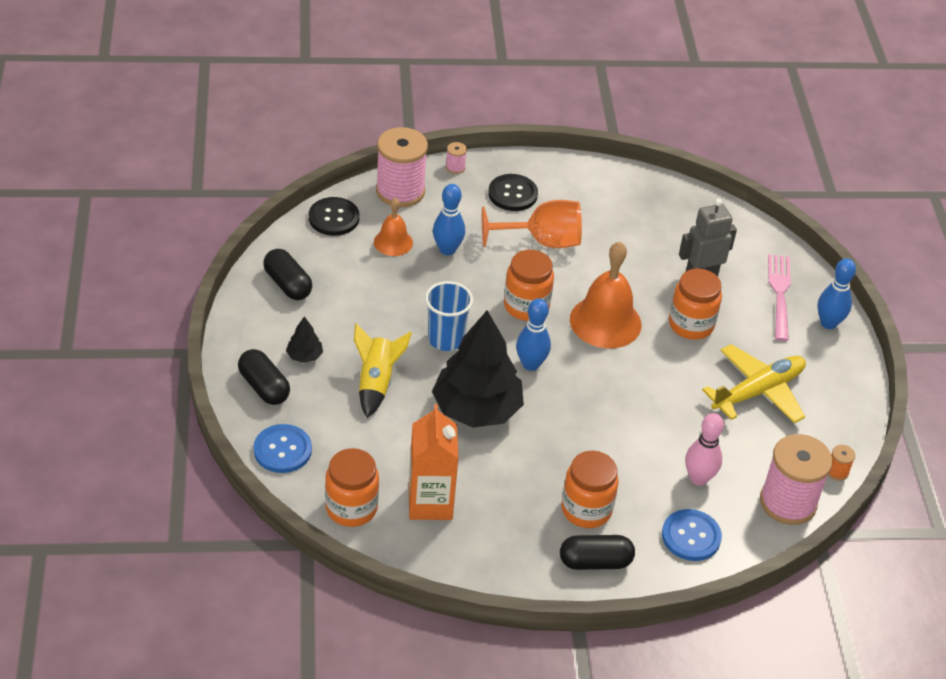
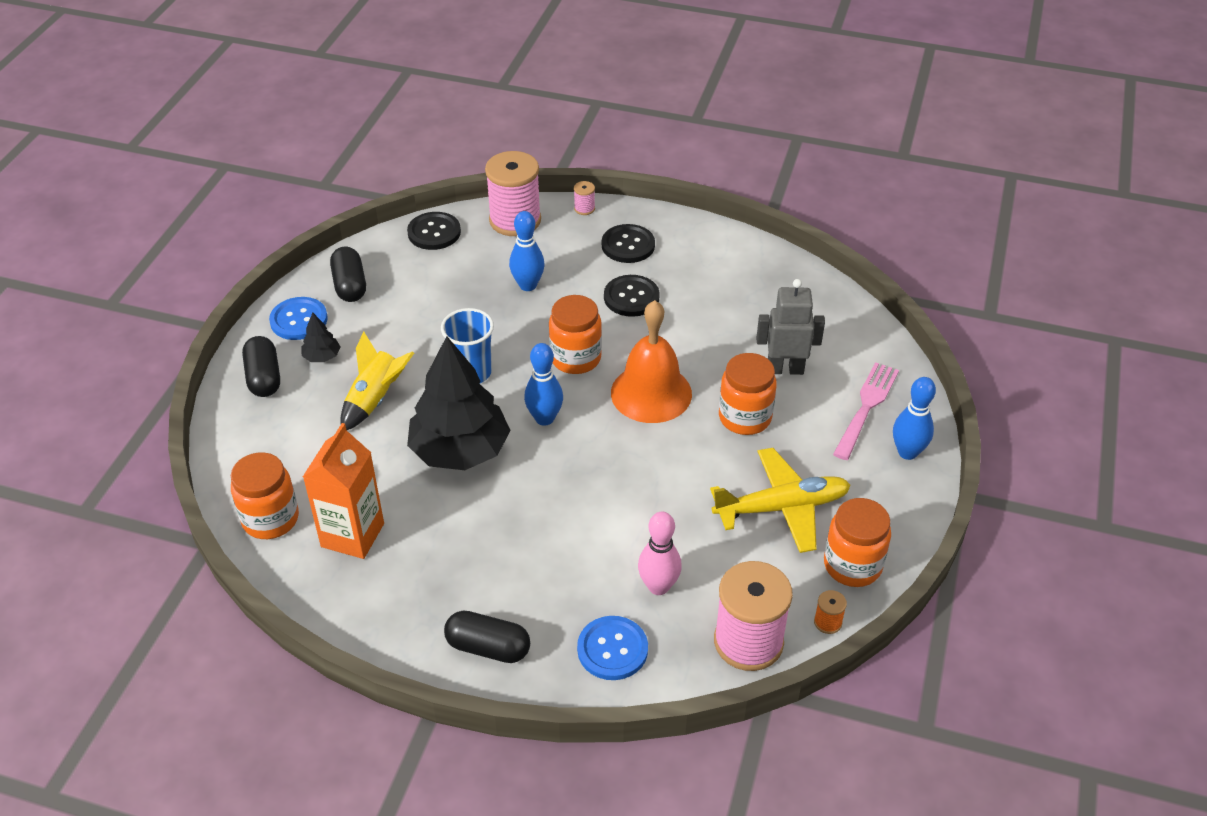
camera: 25 degrees right, 0 degrees up
blue button [254,424,312,473] -> blue button moved to [269,297,328,340]
orange bell [374,198,413,256] -> none
orange goblet [482,200,582,248] -> black button [604,275,660,317]
orange jar [561,451,619,528] -> orange jar moved to [824,498,891,587]

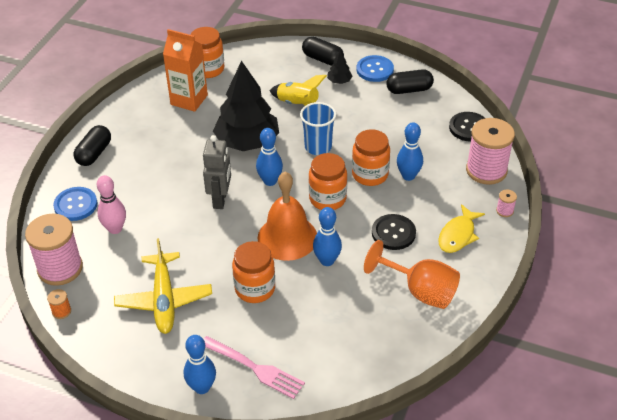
camera: 95 degrees right, 0 degrees up
black capsule [242,336,280,397] -> black capsule turned 45 degrees clockwise [302,37,344,66]
black button [602,224,655,263] -> yellow fish [438,204,485,253]
grey robot [756,279,825,375] -> grey robot moved to [203,135,231,209]
orange jar [824,498,891,587] -> orange jar moved to [352,129,390,186]
none -> blue bowling pin [313,207,342,266]
none -> orange goblet [364,240,460,309]

